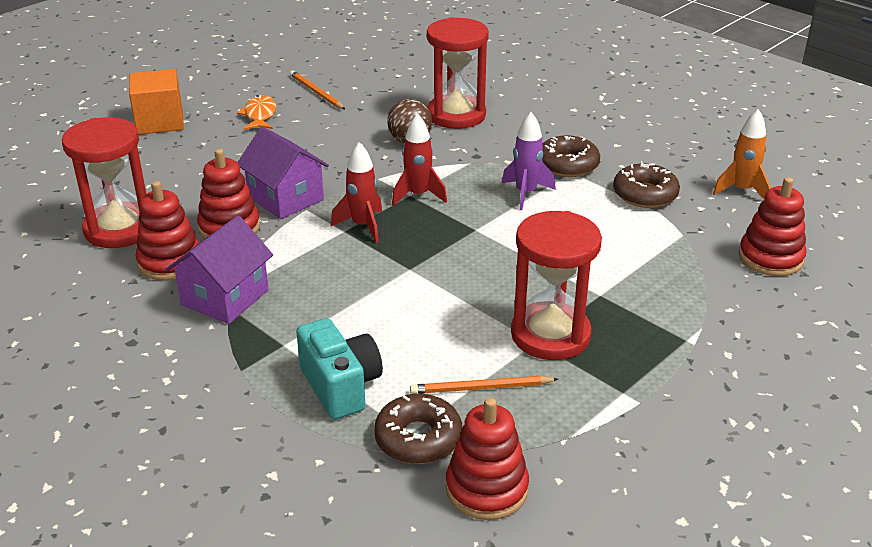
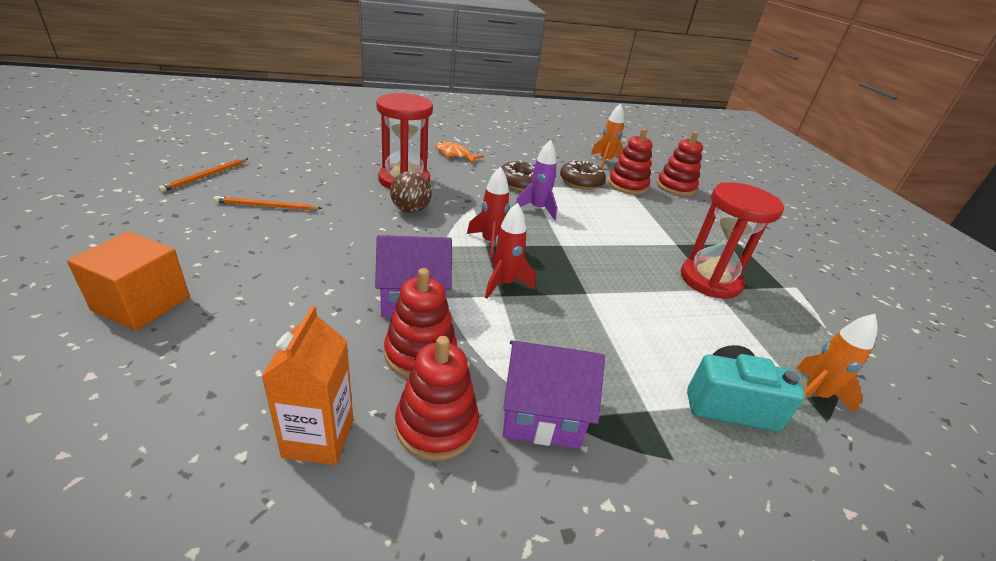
camera: 60 degrees left, 0 degrees up
red hourglass [62,117,146,248] -> orange carton [261,306,353,465]
purple house [166,215,273,324] -> purple house turned 60 degrees counterclockwise [503,340,605,449]
orange fish [237,95,276,130] -> orange fish moved to [435,142,484,163]
brown donut [374,394,462,464] -> orange rocket [796,314,878,414]
orange pencil [410,376,558,394] -> orange pencil moved to [158,158,249,192]
red stacking toy [446,398,529,520] -> red stacking toy moved to [608,128,653,195]

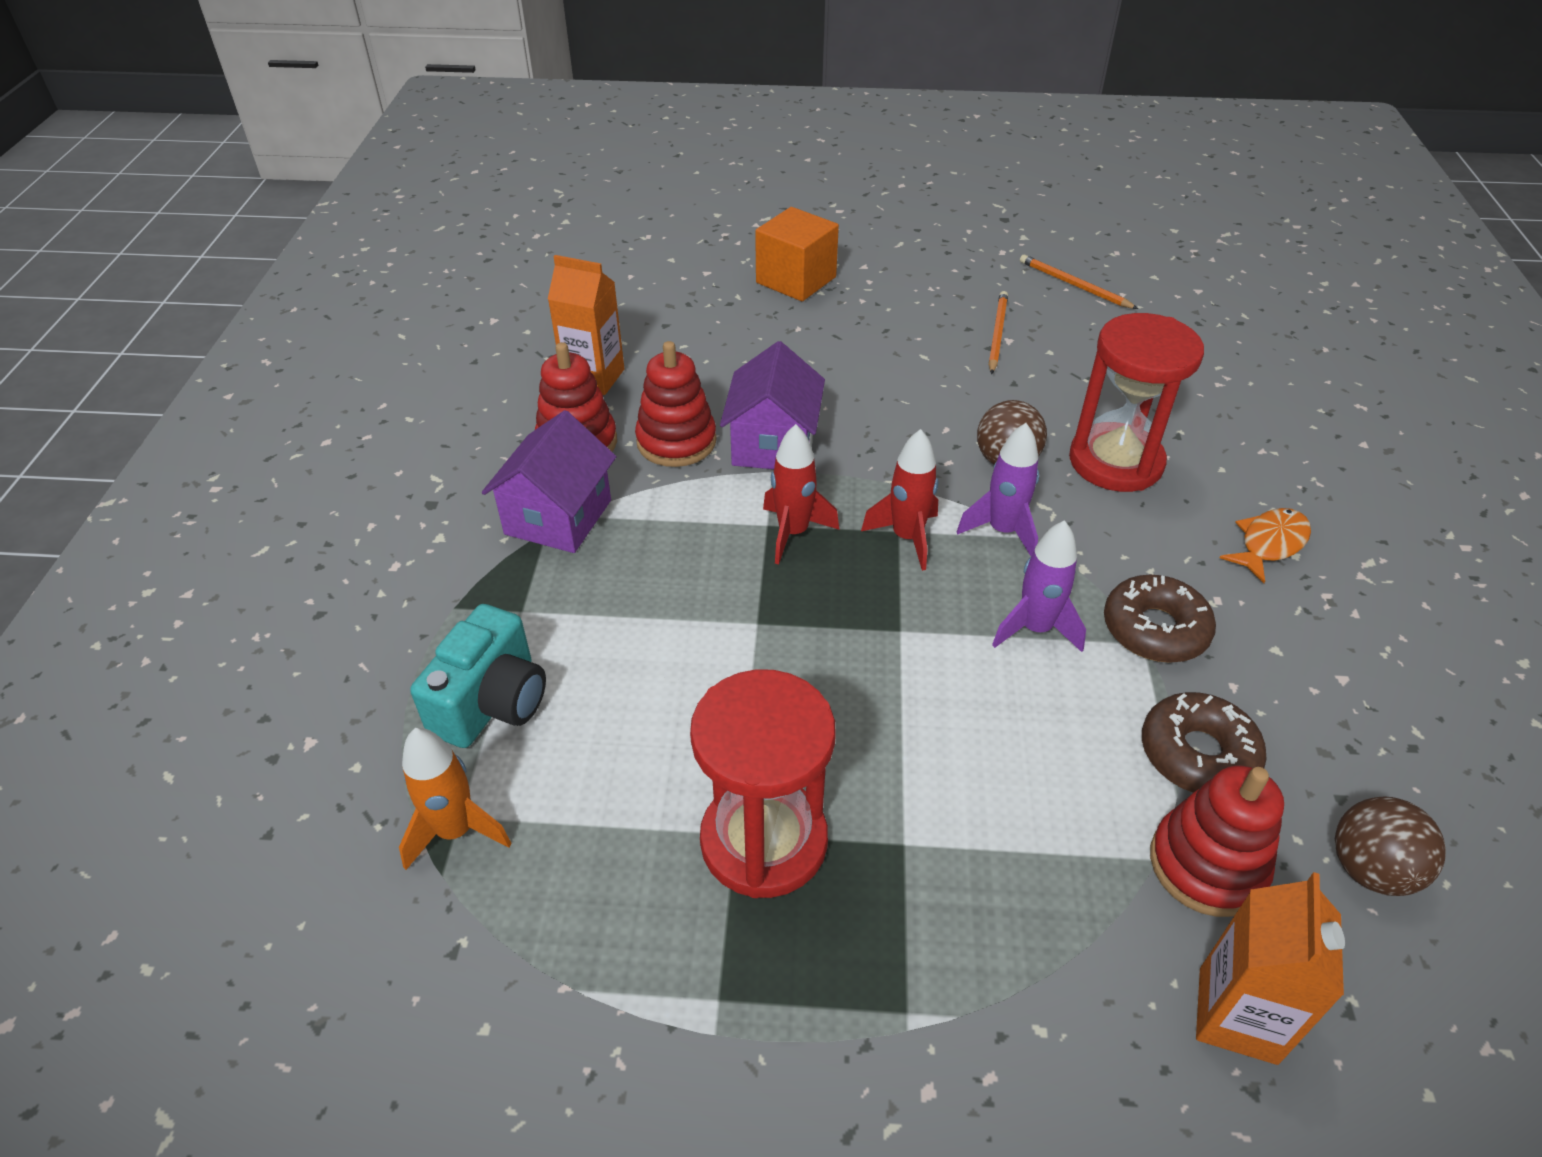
camera: 110 degrees right, 10 degrees up
orange rocket [591,103,624,169] -> brown ball [1335,796,1446,896]
red stacking toy [657,131,703,196] -> orange carton [1196,872,1345,1065]
none -> purple rocket [957,423,1039,556]

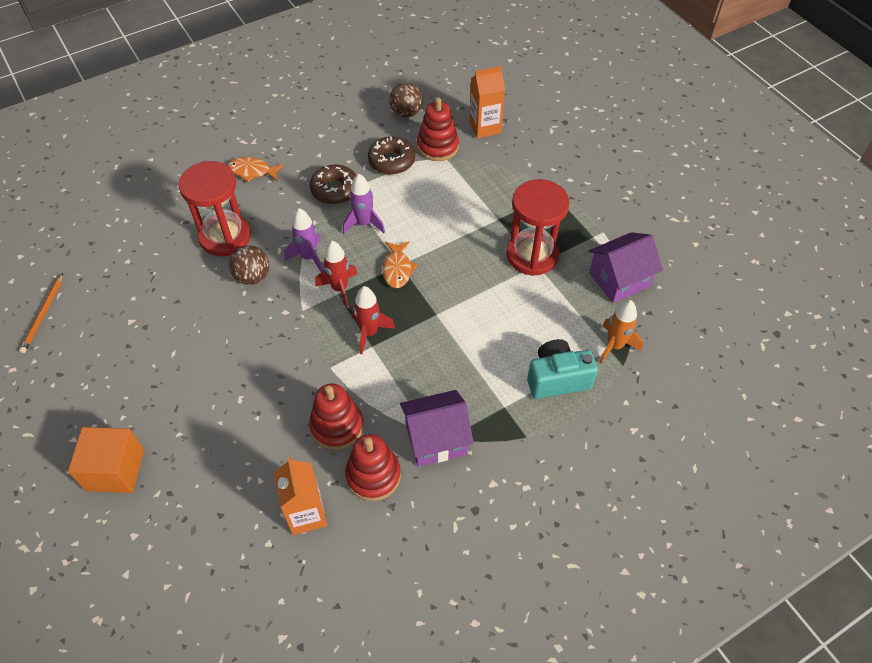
camera: 125 degrees left, 10 degrees up
purple house [720,341,825,469] -> purple house moved to [589,232,663,303]
orange pencil [989,291,1008,374] -> none
none -> orange fish [382,241,418,288]

